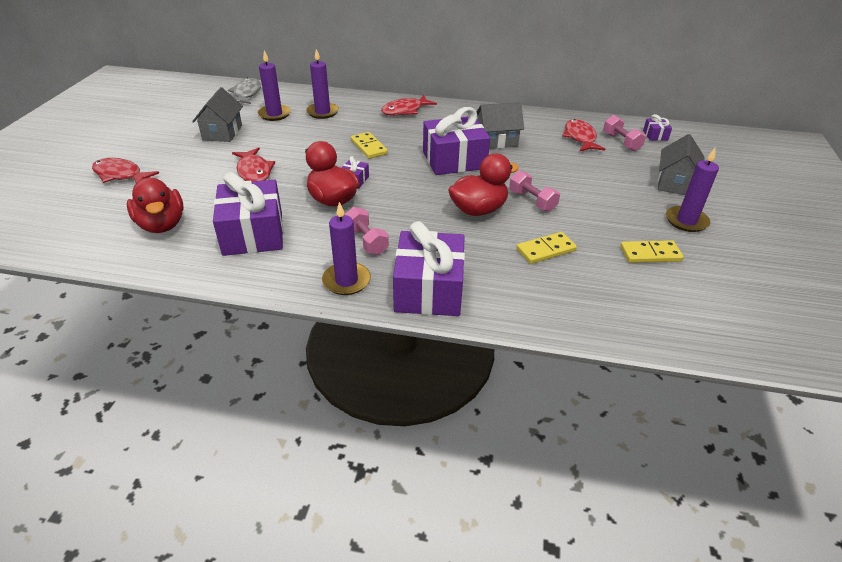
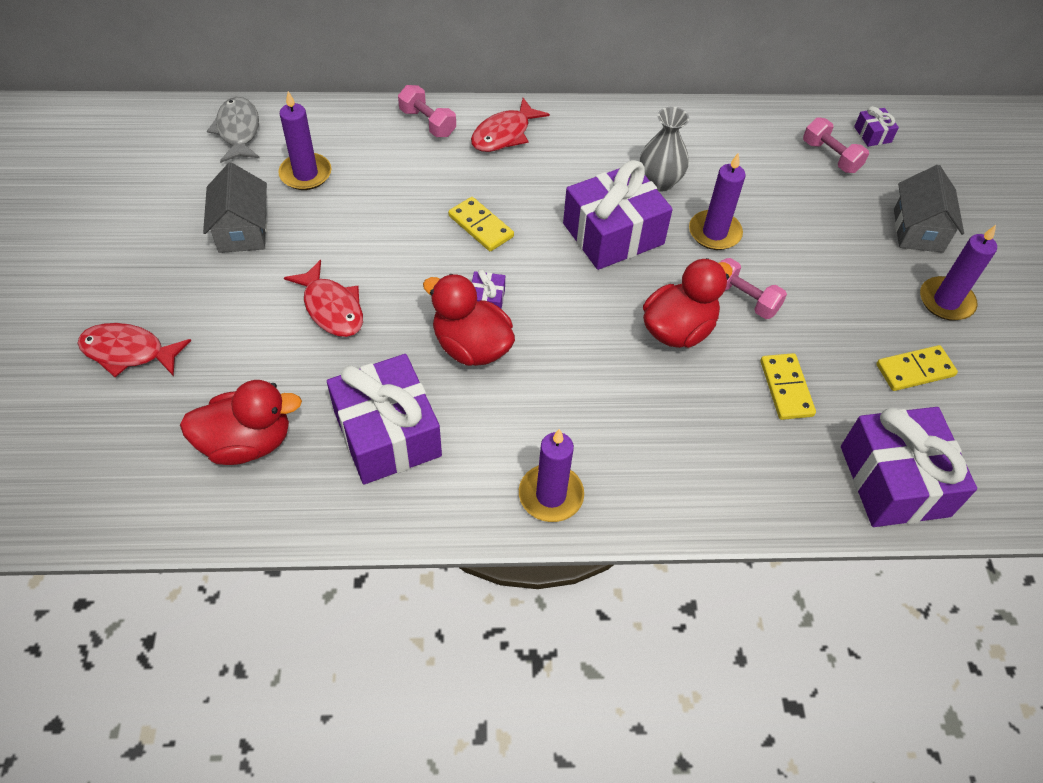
camera: 15 degrees left, 15 degrees up
red duck [127,178,184,233] -> red duck turned 60 degrees counterclockwise [180,380,302,465]
purple candle [306,49,339,119] -> purple candle moved to [689,153,746,250]
pink dumbbell [344,207,389,255] -> pink dumbbell moved to [398,85,456,137]
purple gift [393,221,465,316] -> purple gift moved to [841,407,977,527]
grey house [477,102,524,149] -> grey vase [640,107,689,191]
yellow domino [516,232,577,264] -> yellow domino turned 60 degrees counterclockwise [761,353,816,420]
red fish [562,119,605,151] -> none

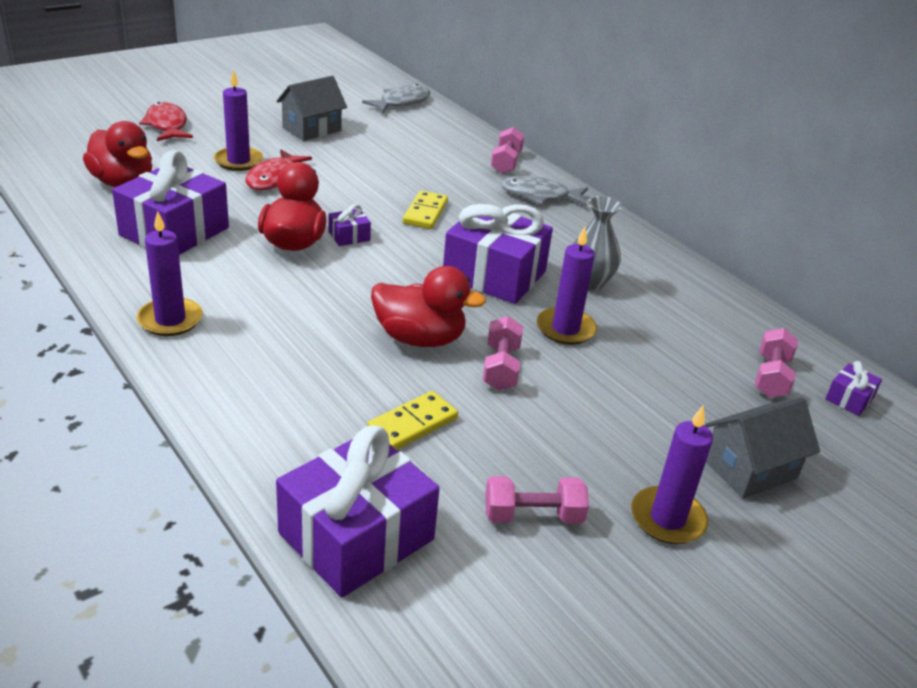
camera: 55 degrees right, 20 degrees down
purple candle [278,91,332,190] -> purple candle moved to [214,69,263,171]
red fish [471,98,550,152] -> grey fish [501,176,588,206]
yellow domino [876,345,958,391] -> pink dumbbell [485,476,589,524]

